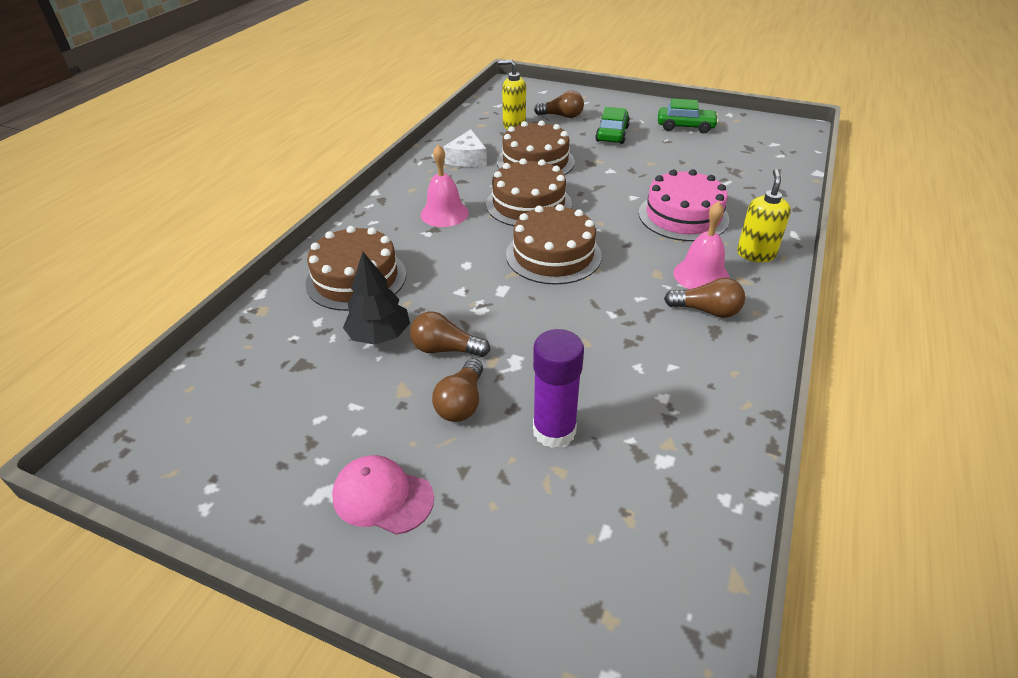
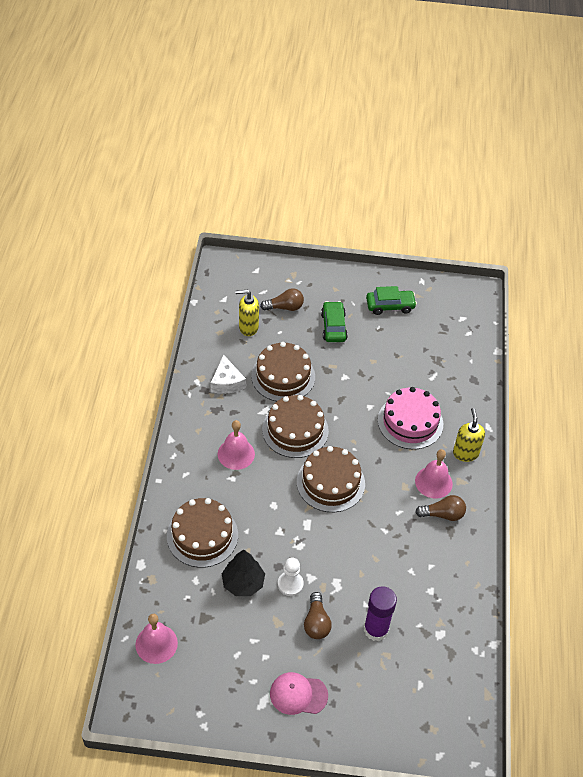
camera: 20 degrees left, 10 degrees up
brown light bulb [410,311,490,357] -> white pawn [278,558,304,596]
none -> pink bell [135,614,178,664]

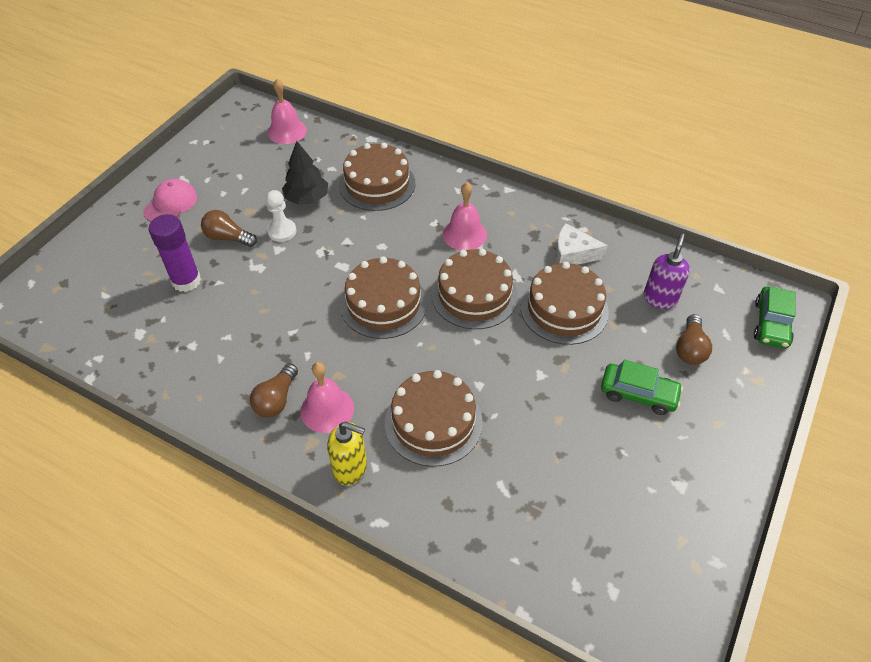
camera: 115 degrees right, 0 degrees up
yellow soap dispenser [235,290,259,336] -> purple soap dispenser [643,233,690,309]
green car [366,286,417,315] -> green car moved to [754,286,796,349]
pink cake [378,387,443,449] -> brown cake [385,370,483,467]

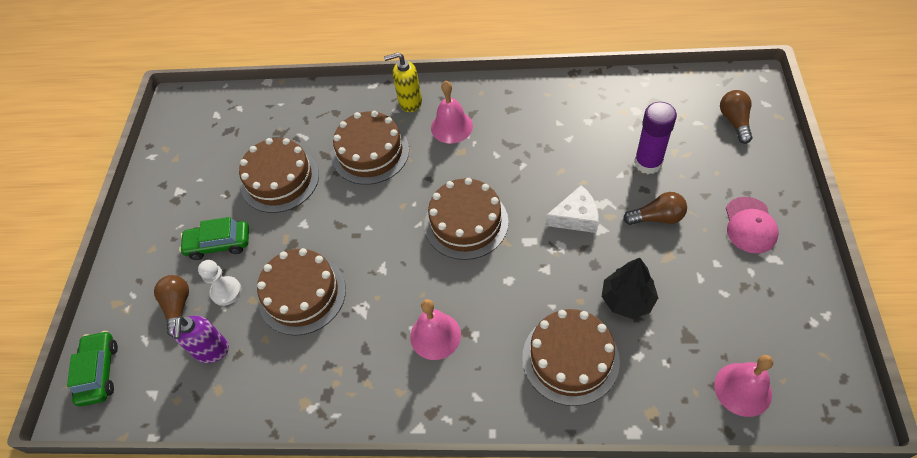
camera: 160 degrees right, 5 degrees up
brown light bulb [250,363,298,418] -> brown light bulb moved to [720,90,753,144]
white pawn [266,190,296,242] -> white pawn moved to [198,260,242,306]
brown cake [431,249,518,329] -> brown cake moved to [239,138,319,213]
white cheese [555,223,608,265] -> white cheese moved to [546,185,599,233]

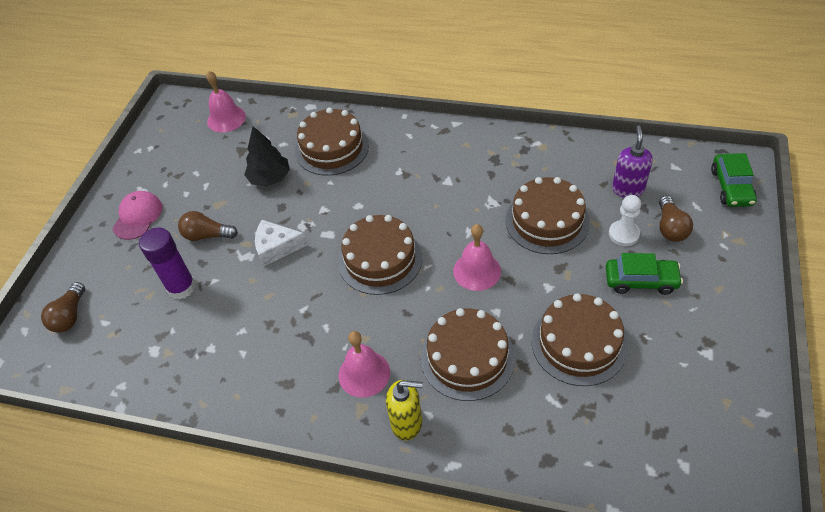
camera: 170 degrees left, 5 degrees down
pink bell [410,299,461,360] -> pink bell moved to [453,224,501,291]

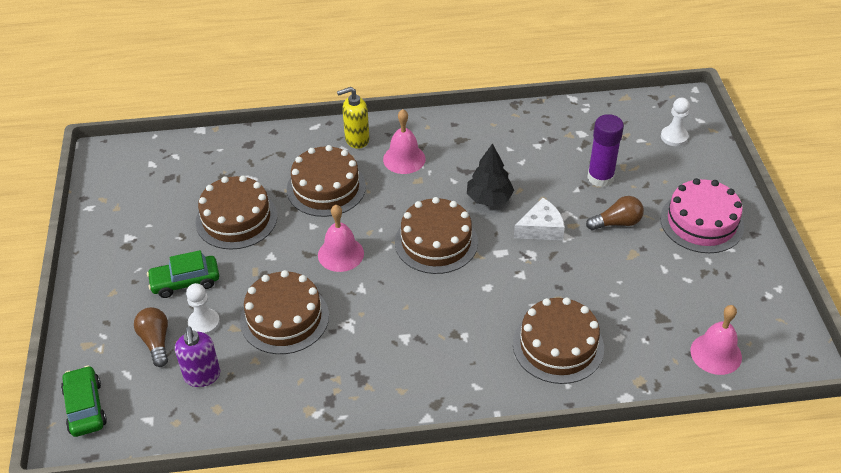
camera: 155 degrees right, 5 degrees down
brown light bulb [41,282,85,333] -> white pawn [661,98,690,146]
pink cap [113,191,162,240] -> pink cake [660,178,744,253]
black tree [244,126,290,187] -> black tree moved to [467,143,514,206]

